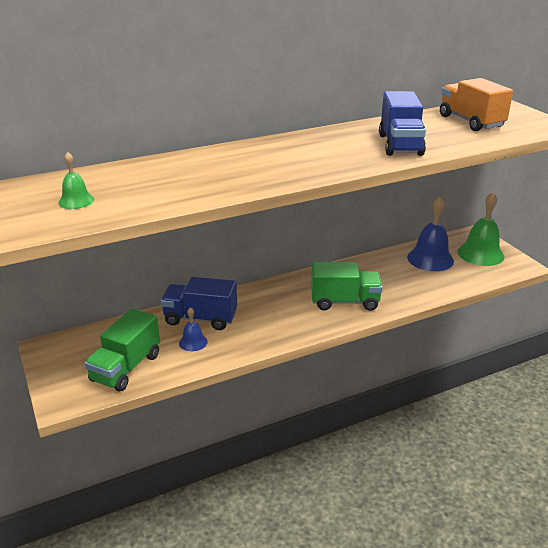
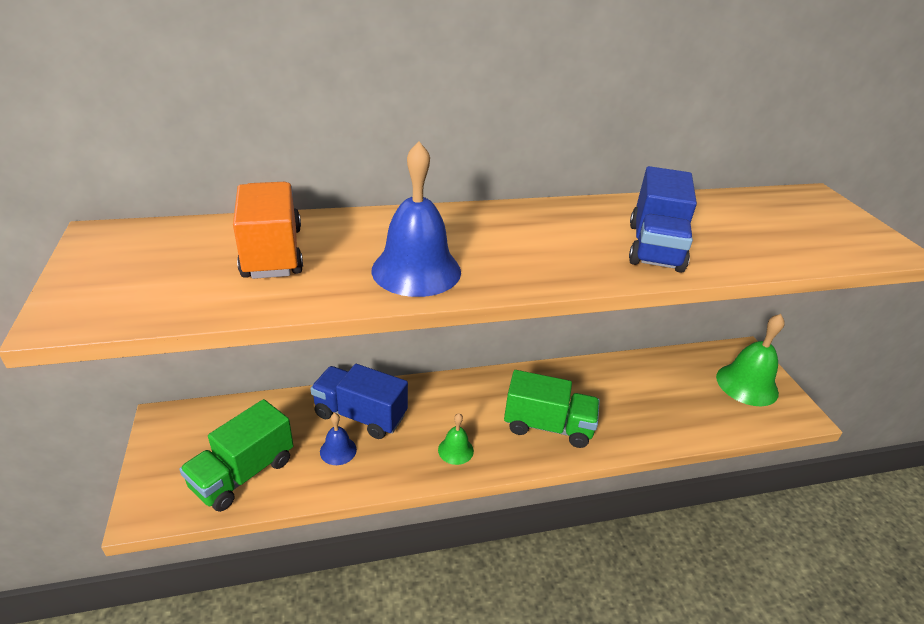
camera: 10 degrees right, 5 degrees up
green bell [58,152,94,209] -> green bell moved to [438,413,474,465]
blue bell [407,197,454,271] -> blue bell moved to [371,141,461,297]
orange truck [440,78,513,131] -> orange truck moved to [233,182,303,279]

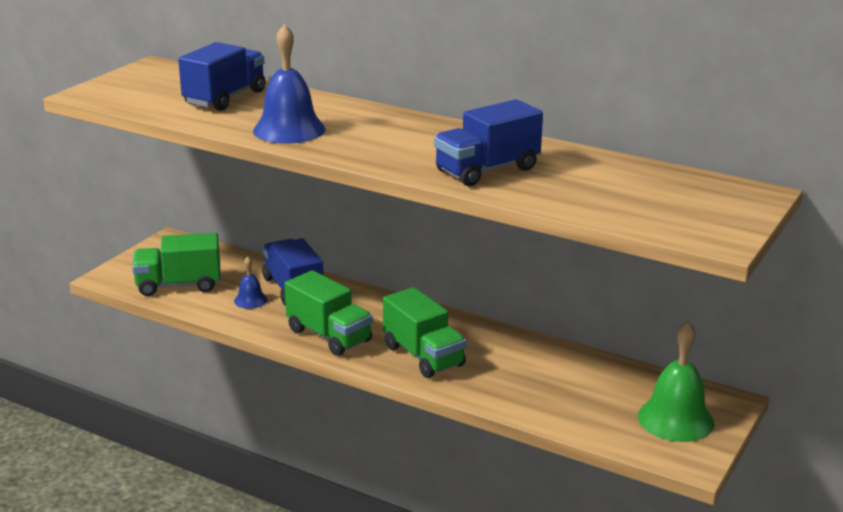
camera: 45 degrees right, 10 degrees down
orange truck [233,182,303,279] -> blue truck [178,42,265,111]
green bell [438,413,474,465] -> green truck [285,270,372,356]

